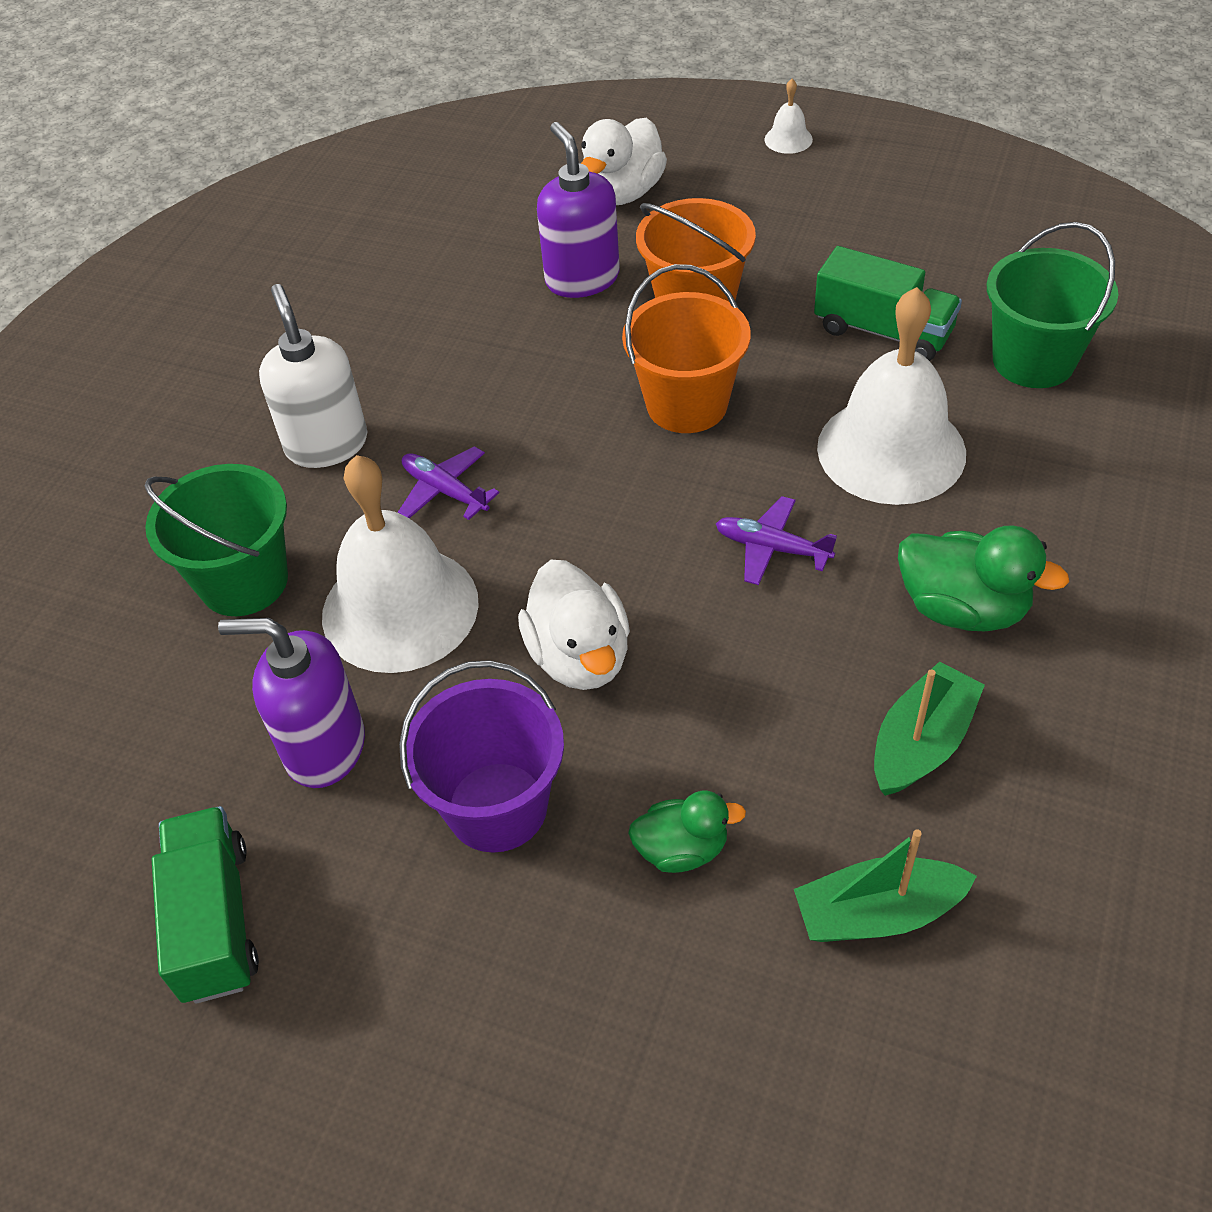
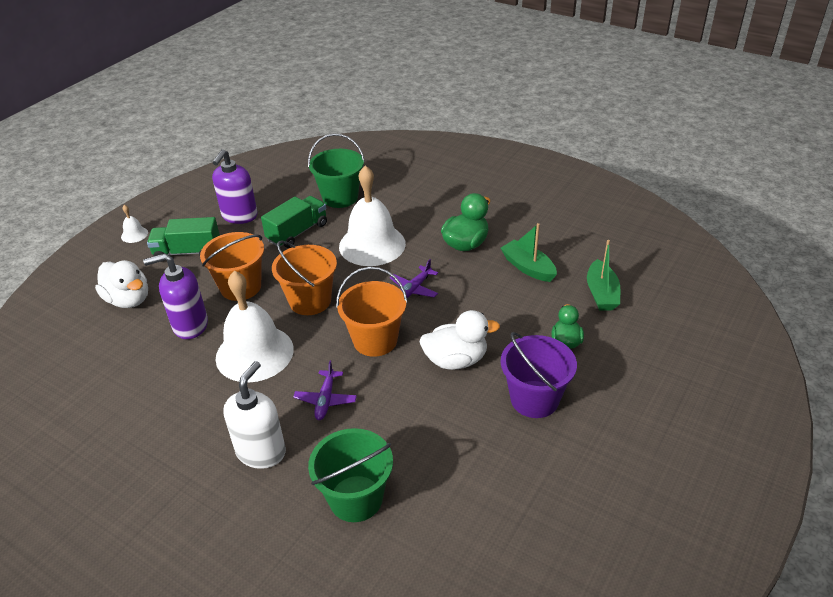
camera: 80 degrees left, 10 degrees down
green truck [152,806,259,1004] -> green truck moved to [147,217,220,262]
purple soap dispenser [218,618,365,788] -> purple soap dispenser moved to [212,149,258,224]
white soap dispenser [259,284,367,468] -> white soap dispenser turned 120 degrees clockwise [223,361,286,469]
white bell [322,455,479,673] -> white bell moved to [215,271,294,383]
purple plane [398,446,499,520] -> purple plane turned 45 degrees counterclockwise [293,360,357,420]
none -> orange bucket [336,267,408,357]

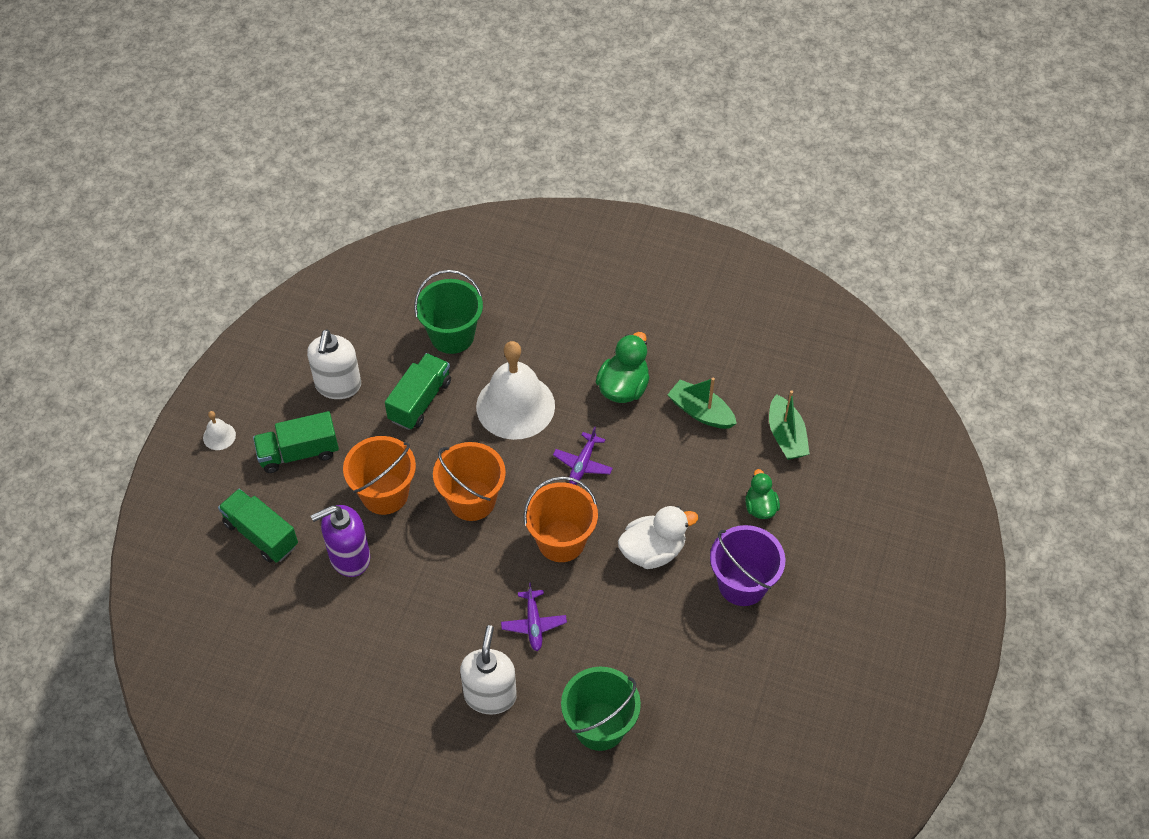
camera: 15 degrees left, 15 degrees up
white duck [95,260,148,308] -> green truck [218,489,298,563]
purple soap dispenser [212,149,258,224] -> white soap dispenser [307,329,361,399]
white bell [215,271,294,383] -> none

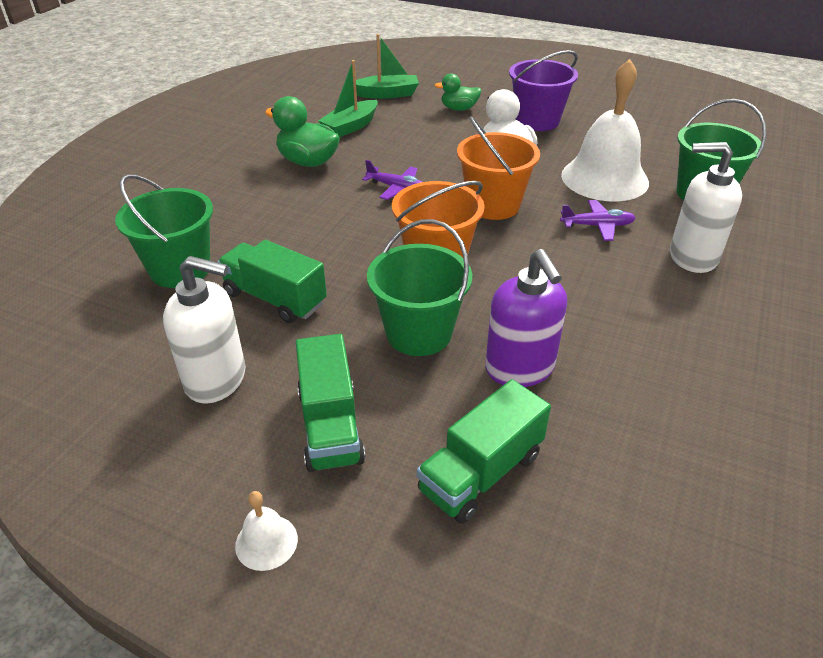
camera: 85 degrees left, 15 degrees down
orange bucket [343,436,416,515] -> green bucket [367,219,472,356]
white bell [476,341,555,440] -> white bell moved to [561,59,649,201]

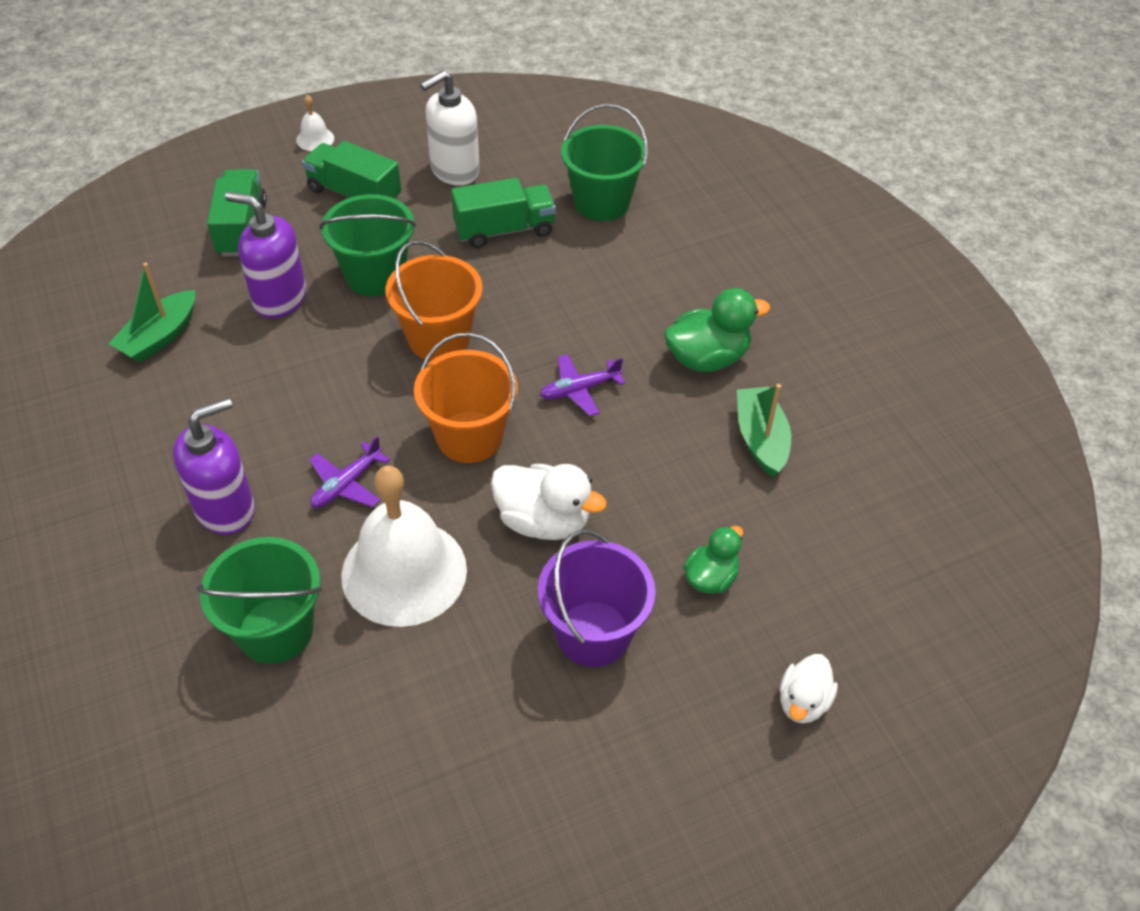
camera: 130 degrees right, 10 degrees up
green boat [356,34,419,99] -> green boat moved to [108,262,195,363]
white soap dispenser [670,142,742,273] -> purple soap dispenser [173,398,255,535]
none -> white duck [780,654,838,724]

